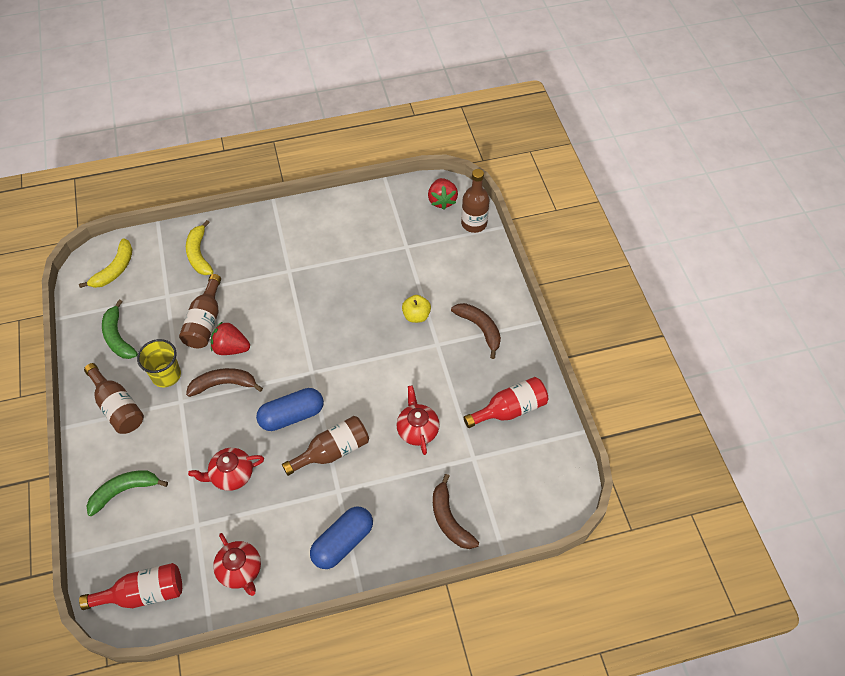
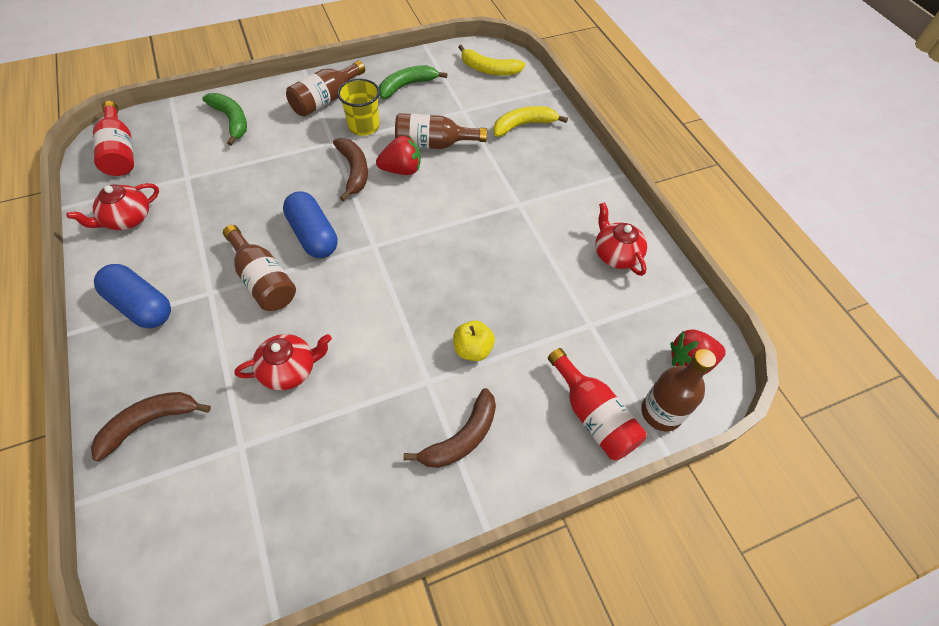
camera: 80 degrees right, 0 degrees up
red teapot [188,448,264,491] -> red teapot moved to [595,202,647,276]
red strawberry [211,321,250,355] -> red strawberry turned 75 degrees clockwise [376,136,421,175]
red bottle [463,377,548,428] -> red bottle moved to [548,348,647,461]

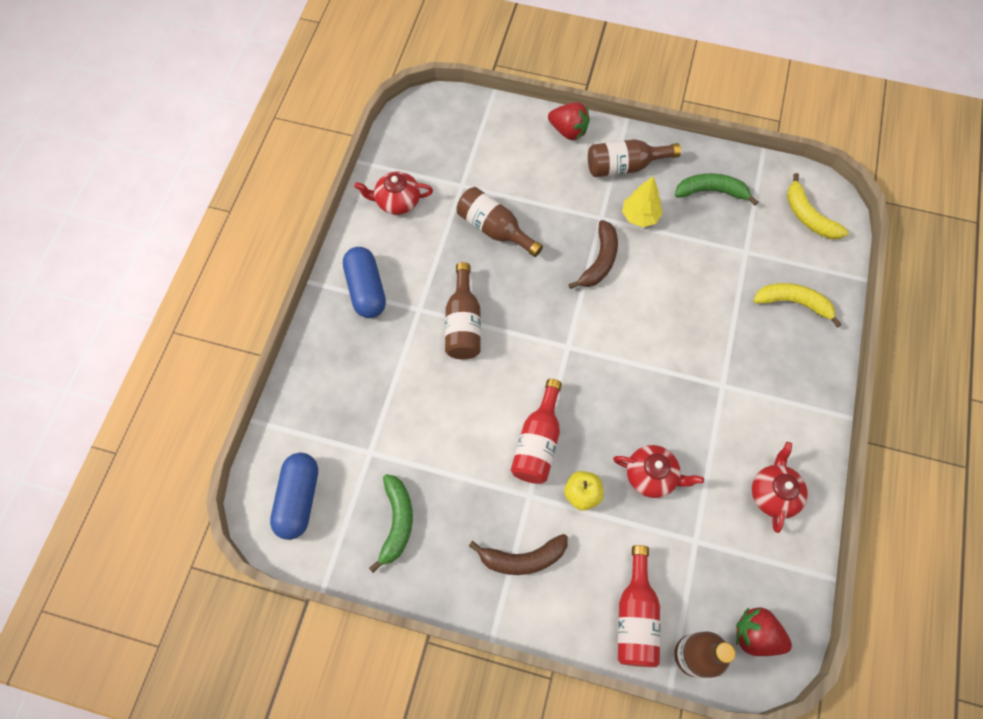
camera: 40 degrees right, 10 degrees up
brown banana [91,392,211,461] -> none
red bottle [93,101,134,176] -> red bottle moved to [511,379,562,484]
green banana [202,93,247,146] -> green banana moved to [369,474,413,573]
red teapot [235,334,332,390] -> red teapot moved to [613,445,704,498]
blue capsule [283,191,338,258] -> blue capsule moved to [270,453,318,540]
yellow cup [337,79,380,136] -> yellow tree [622,177,663,227]
red strawberry [376,136,421,175] -> red strawberry moved to [548,102,590,140]
brown bottle [395,113,487,149] -> brown bottle moved to [457,187,543,257]

